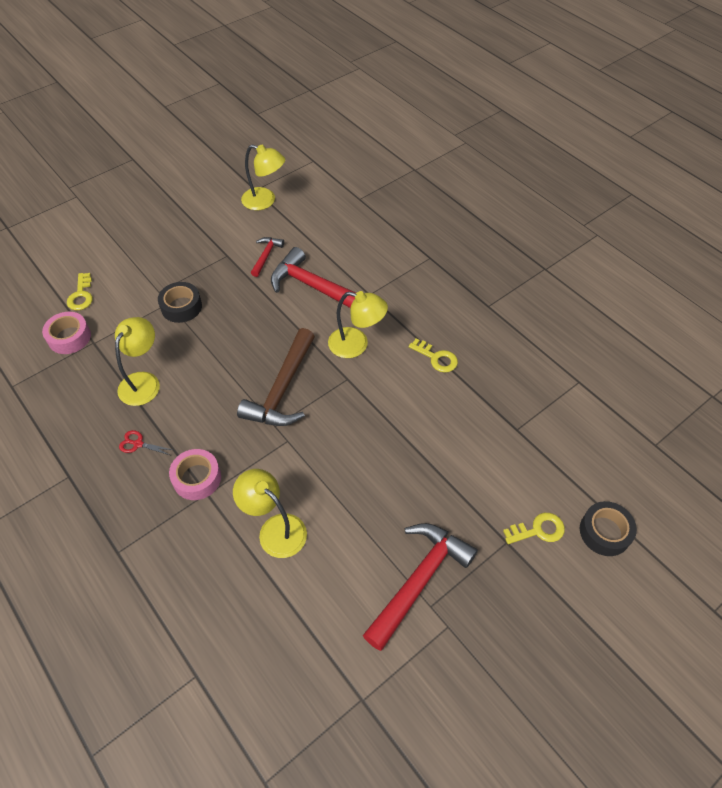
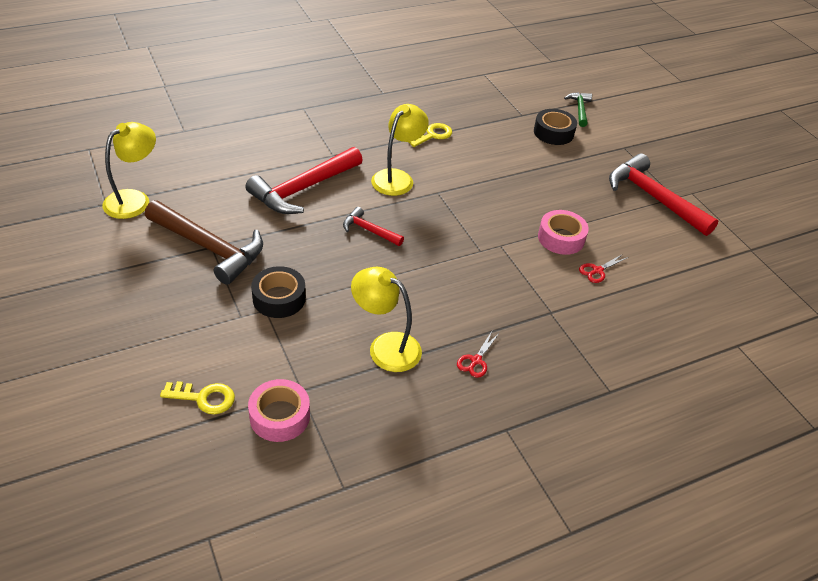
camera: 80 degrees left, 10 degrees down
pink tape [169,449,221,500] -> pink tape moved to [538,210,589,255]
yellow lamp [233,469,307,558] -> red scissors [579,254,628,283]
brown hammer [237,328,315,426] -> brown hammer moved to [145,200,263,285]
red hammer [251,237,284,277] -> red hammer moved to [343,207,404,246]
yellow key [503,513,565,544] -> none
black tape [580,501,637,556] -> black tape moved to [534,109,577,145]
none -> green hammer [564,92,592,127]

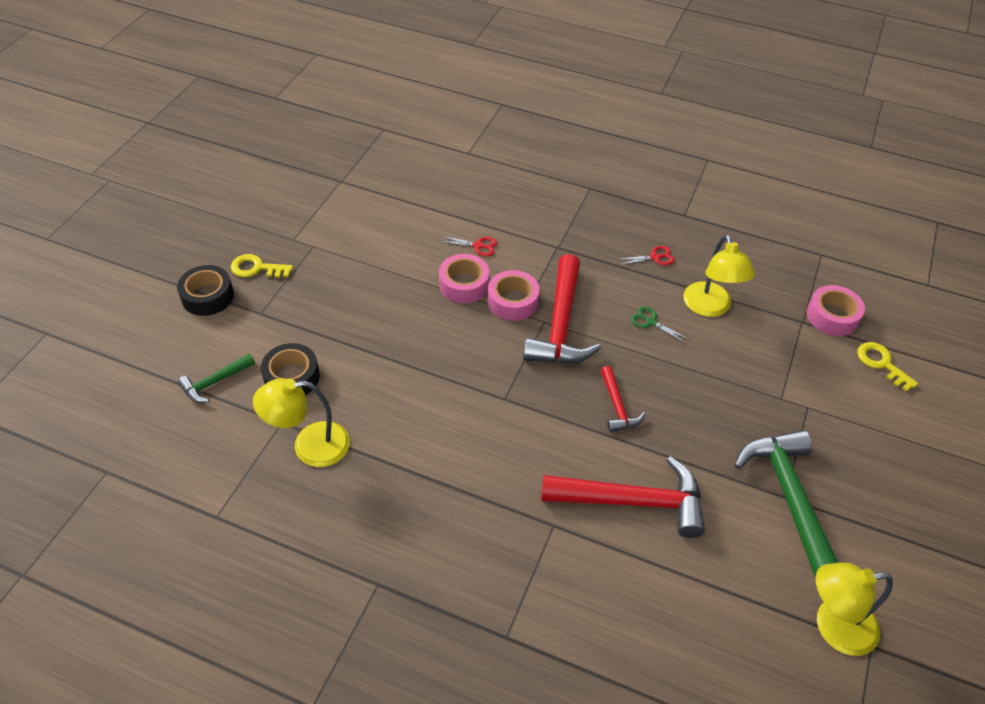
camera: 130 degrees left, 5 degrees up
brown hammer [145,200,263,285] -> green hammer [734,430,839,579]
black tape [251,266,306,318] -> black tape moved to [177,265,234,316]
yellow lamp [371,104,429,196] -> yellow lamp moved to [253,378,350,467]
yellow key [408,123,452,147] -> yellow key moved to [231,254,293,278]
red hammer [609,153,719,236] -> red hammer moved to [523,254,601,364]
none -> pink tape [488,270,539,321]
none -> green scissors [631,306,690,343]

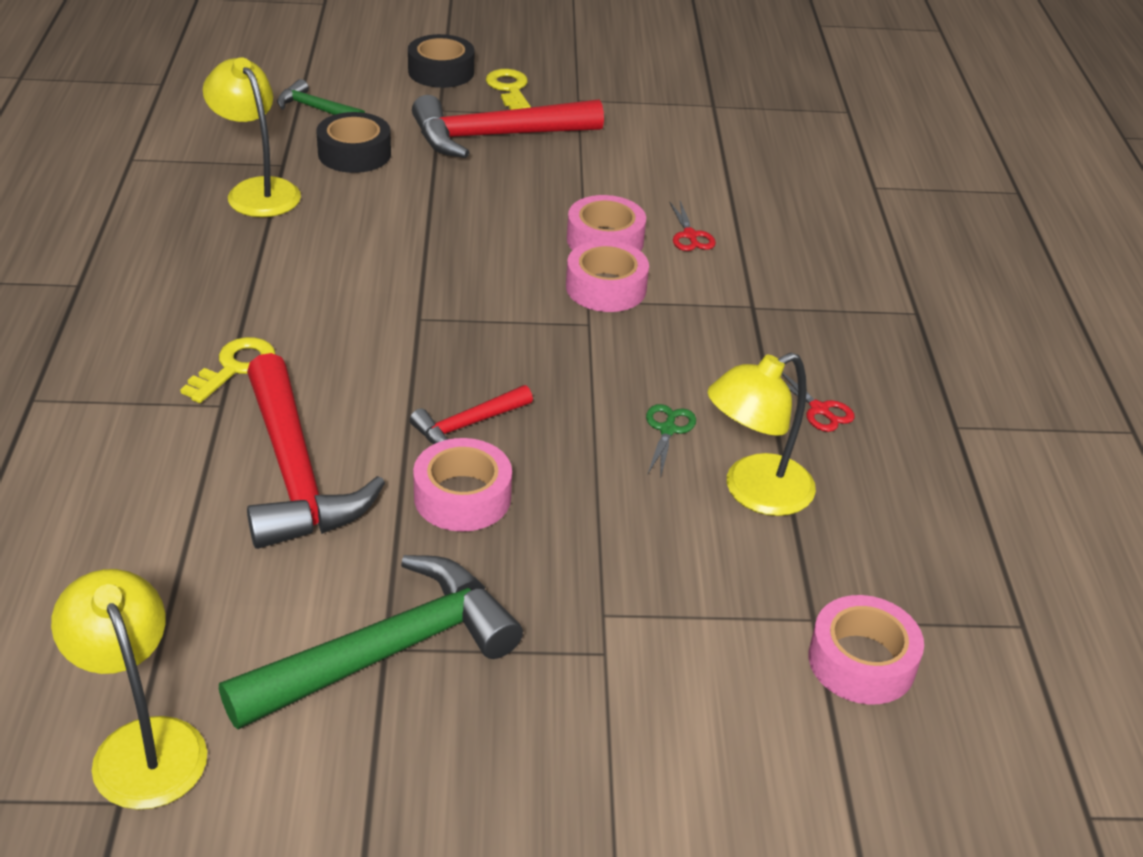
camera: 65 degrees right, 10 degrees down
red hammer [523,254,601,364] -> red hammer moved to [412,95,604,158]
yellow key [857,342,918,392] -> yellow key moved to [180,337,275,403]
none -> pink tape [413,438,512,532]

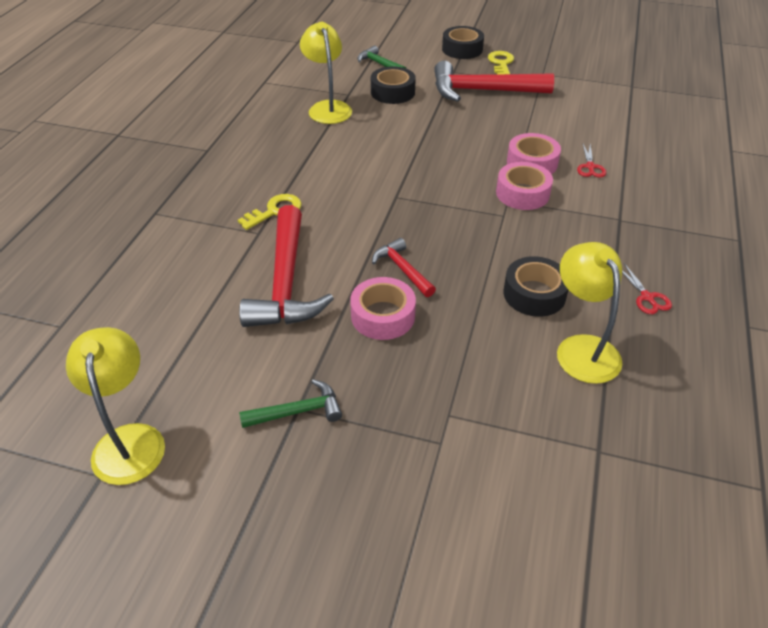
camera: 20 degrees right, 5 degrees up
green hammer [219,555,523,729] -> green hammer [239,379,342,428], size x0.51
red hammer [410,385,533,444] -> red hammer turned 75 degrees clockwise [372,238,436,297]
green scissors [646,404,696,475] -> black tape [503,256,568,317]
yellow lamp [708,353,816,516] -> yellow lamp turned 90 degrees clockwise [557,242,622,384]
pink tape [809,595,924,705] -> none

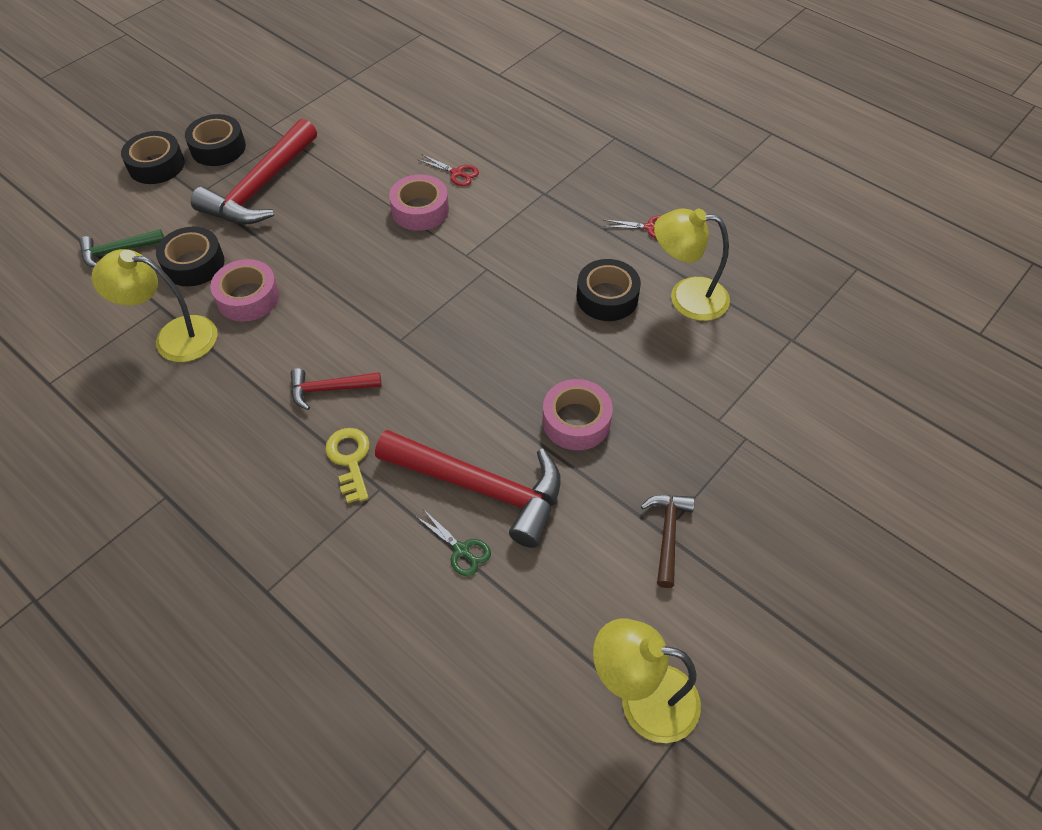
camera: 65 degrees left, 10 degrees up
green hammer [239,379,342,428] -> brown hammer [641,495,695,588]
red hammer [372,238,436,297] -> red hammer moved to [291,368,381,410]
yellow key [488,51,514,75] -> black tape [185,114,246,166]
pink tape [496,162,553,210] -> pink tape moved to [210,259,280,322]
none -> green scissors [416,509,491,576]

